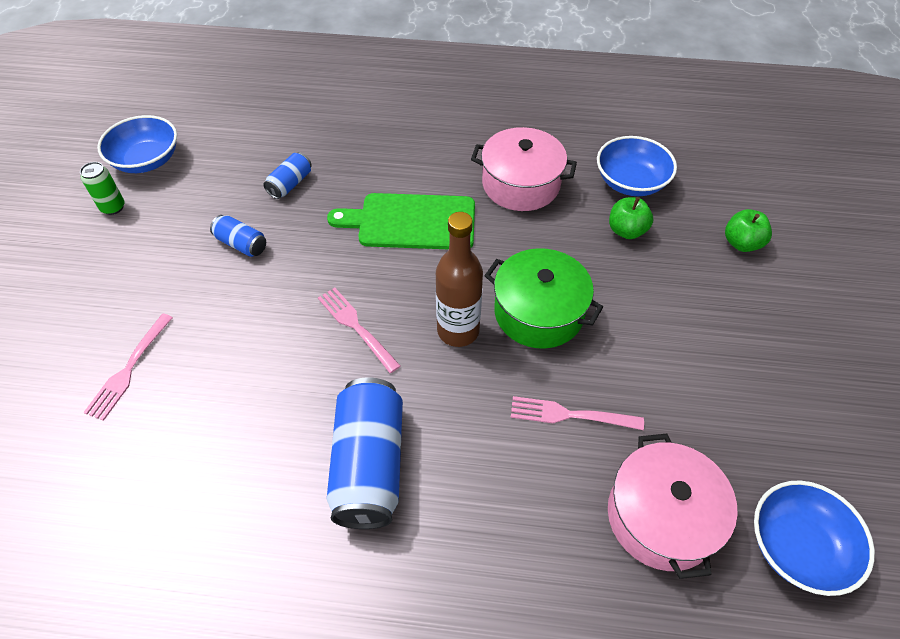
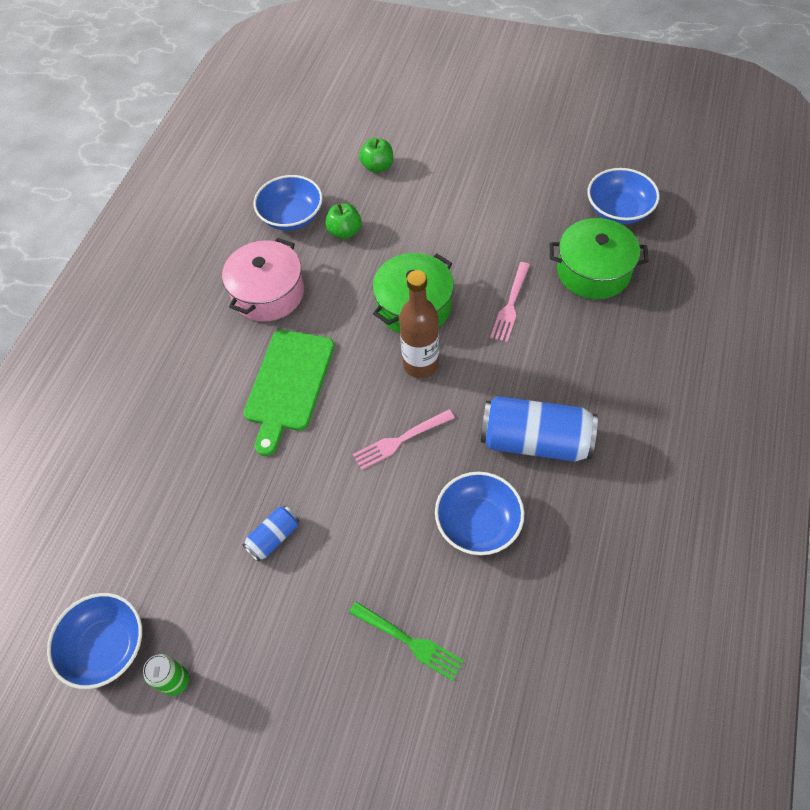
camera: 75 degrees left, 5 degrees up
pink fork [83,313,173,421] -> green fork [349,602,464,681]
blue can [263,152,312,199] -> none
pink pot [608,434,738,579] -> green pot [550,218,649,299]
none -> blue bowl [435,472,524,555]

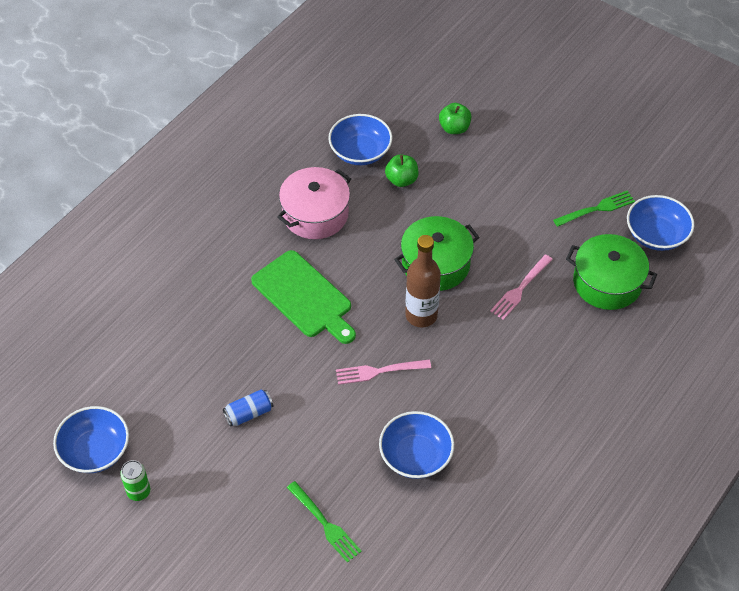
camera: 15 degrees right, 5 degrees down
green cutting board [244,330,335,456] -> green cutting board turned 75 degrees counterclockwise [251,250,356,344]
blue can [481,396,598,462] -> none
none -> green fork [553,191,635,227]

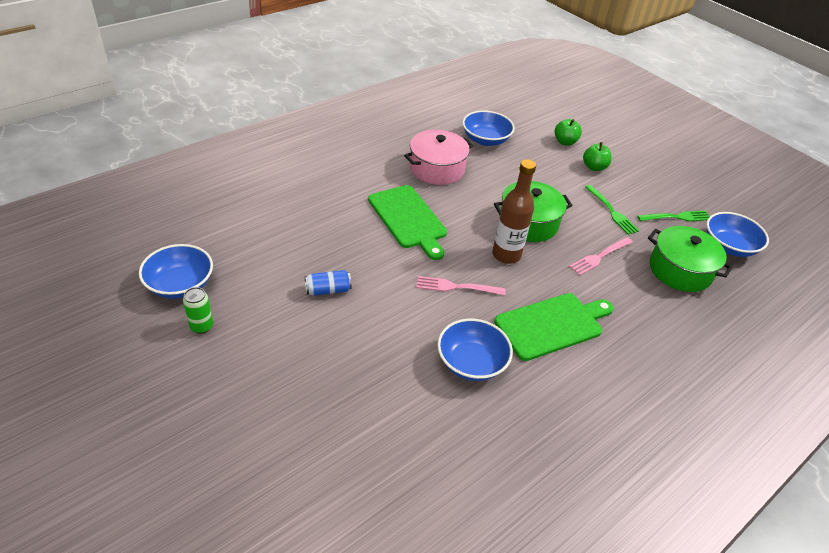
camera: 10 degrees right, 10 degrees down
green fork [287,481,362,563] -> green fork moved to [585,185,639,235]
green apple [385,154,418,187] -> green apple moved to [583,142,612,171]
none -> green cutting board [494,293,614,361]

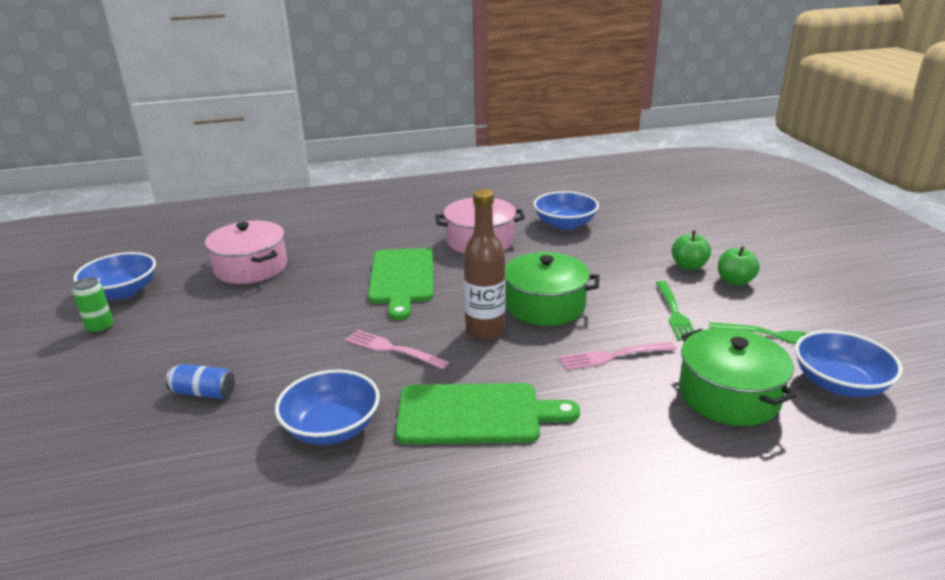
camera: 30 degrees right, 15 degrees down
blue can [305,270,352,296] -> blue can moved to [166,364,235,399]
green apple [555,119,582,146] -> green apple moved to [718,246,760,286]
none -> pink pot [205,221,287,284]

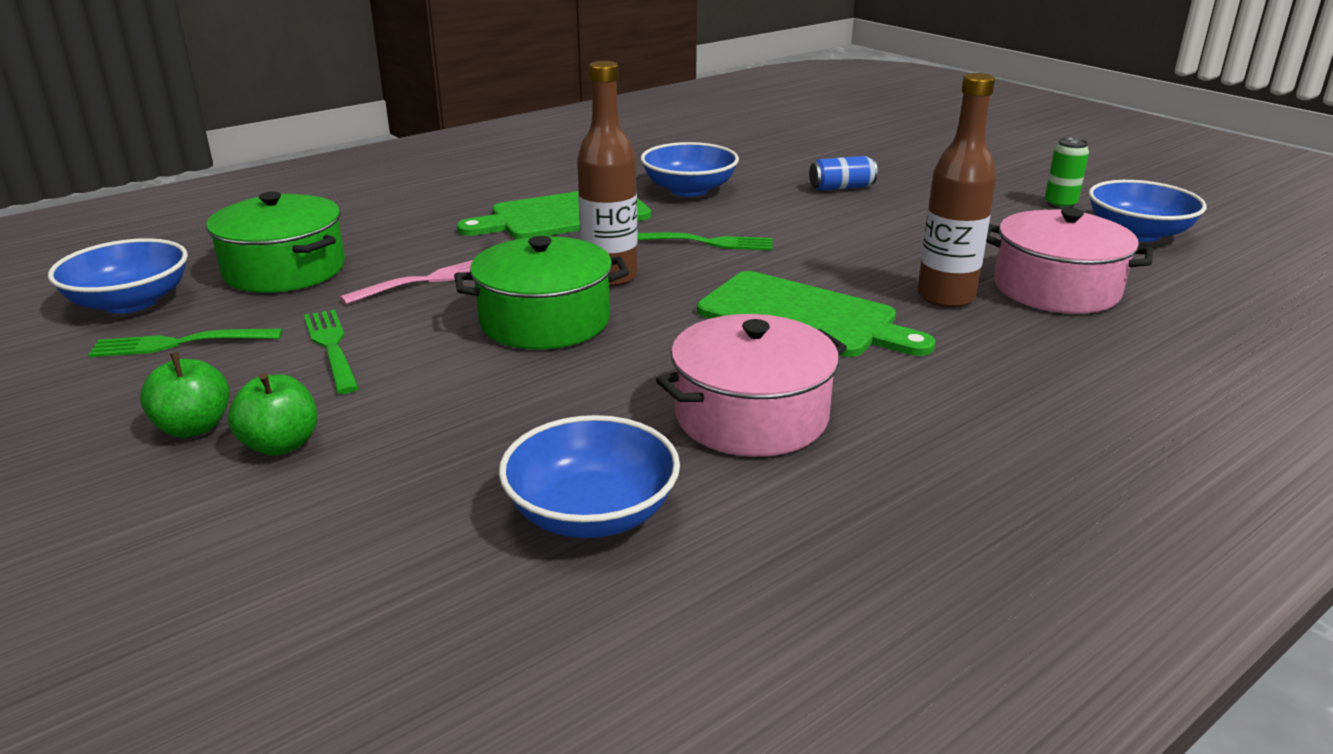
camera: 155 degrees right, 0 degrees up
pink fork [345,329,449,369] -> green fork [637,232,773,250]
green cutting board [368,248,434,320] -> green cutting board turned 150 degrees clockwise [697,271,936,357]
none -> brown bottle [917,73,996,308]

